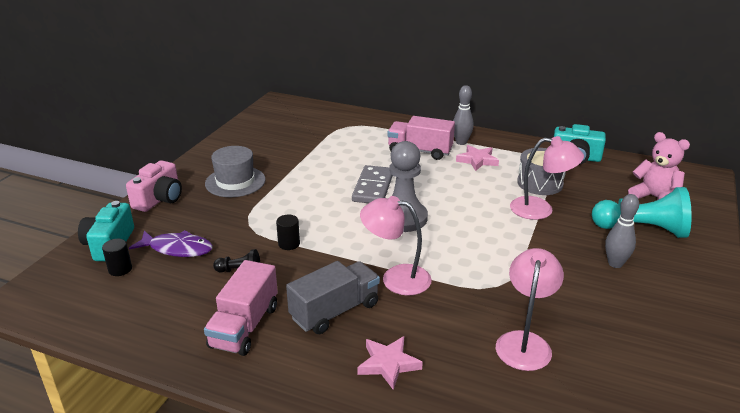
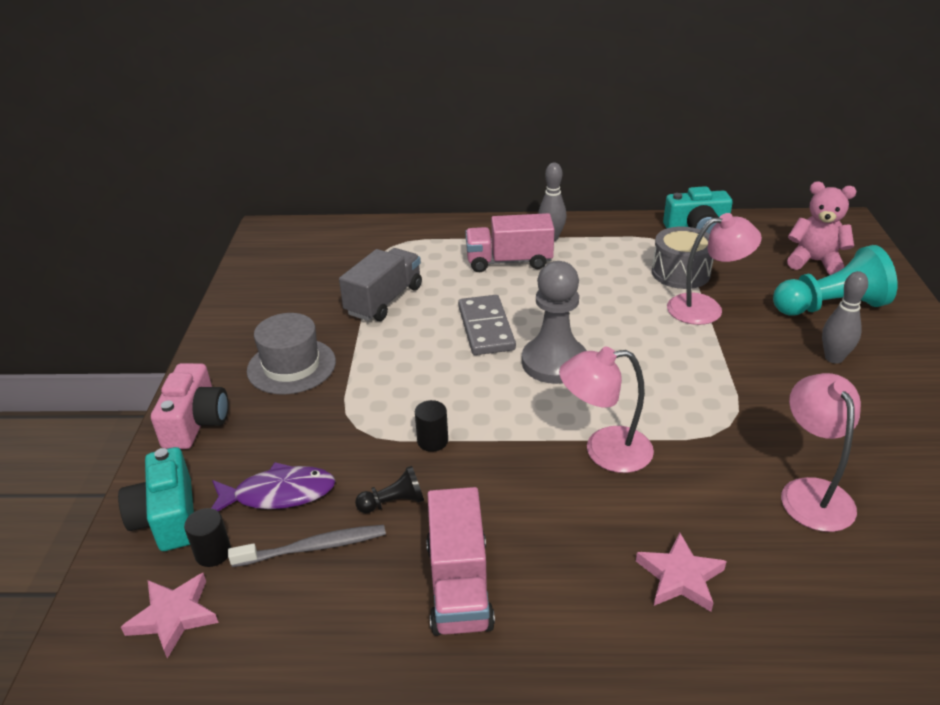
camera: 20 degrees left, 5 degrees up
grey truck [286,261,380,334] -> grey truck moved to [339,248,422,321]
pink star [456,145,499,171] -> pink star moved to [121,573,219,659]
none -> grey toothbrush [228,525,386,567]

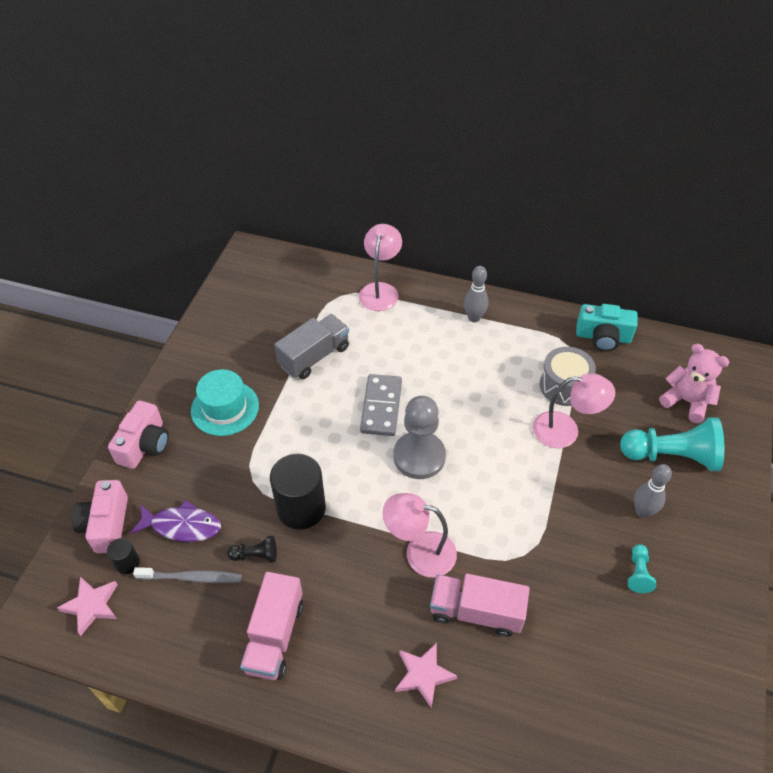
camera: 15 degrees right, 15 degrees up
turquoise camera [118,447,194,551] -> pink camera [72,480,128,553]
grey hat [247,313,336,394] -> turquoise hat [191,369,259,436]
black cylinder [415,400,448,452] -> black cylinder [270,454,326,530], size x2.10
pink truck [465,213,554,272] -> pink truck moved to [430,574,530,637]
pink lamp [781,373,861,532] -> pink lamp moved to [359,224,402,311]
none -> turquoise pawn [628,544,656,593]

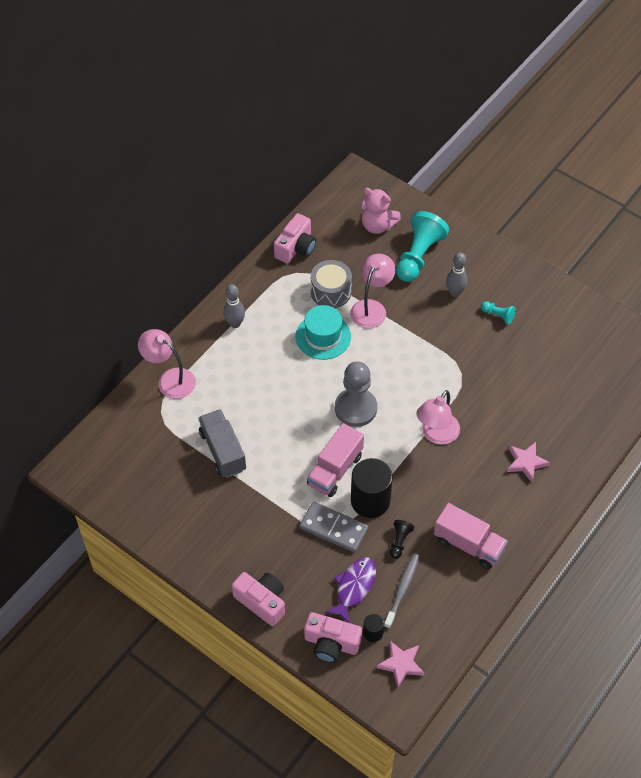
camera: 70 degrees left, 5 degrees up
turquoise hat [191,369,259,436] -> turquoise hat moved to [295,305,351,360]
grey domino [360,374,402,436] -> grey domino moved to [300,502,368,553]
pink truck [430,574,530,637] -> pink truck moved to [307,423,364,497]
turquoise camera [576,304,638,352] -> pink camera [274,213,316,264]
pink teddy bear [659,344,730,423] -> pink teddy bear turned 120 degrees counterclockwise [361,188,401,234]

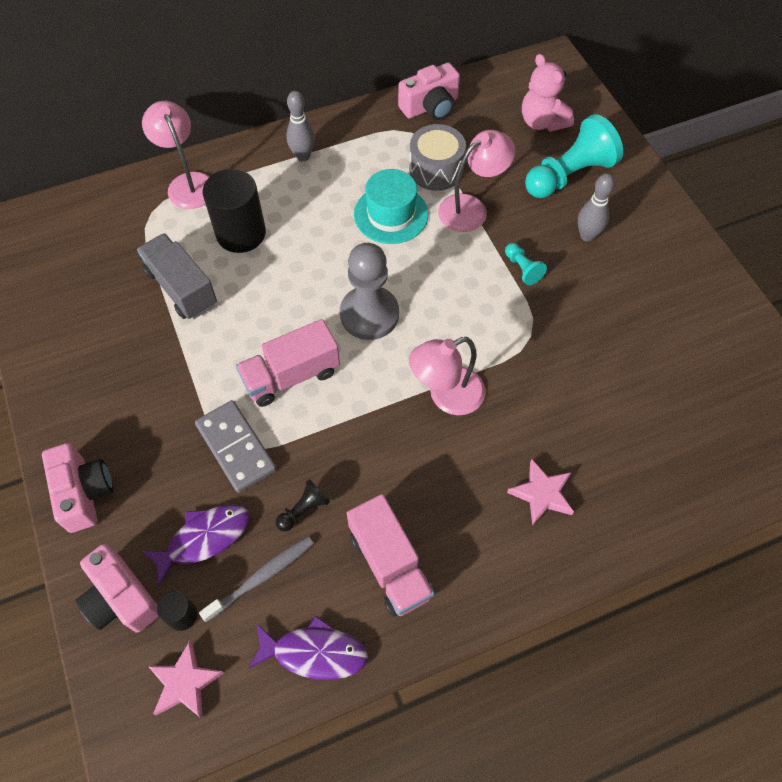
camera: 30 degrees right, 5 degrees up
grey truck [199,409,246,478] -> grey truck turned 45 degrees counterclockwise [137,233,217,319]
black cylinder [351,458,393,518] -> black cylinder moved to [203,169,266,253]
turquoise pawn [481,301,516,325] -> turquoise pawn moved to [505,243,547,285]
none -> purple fish [248,615,368,680]

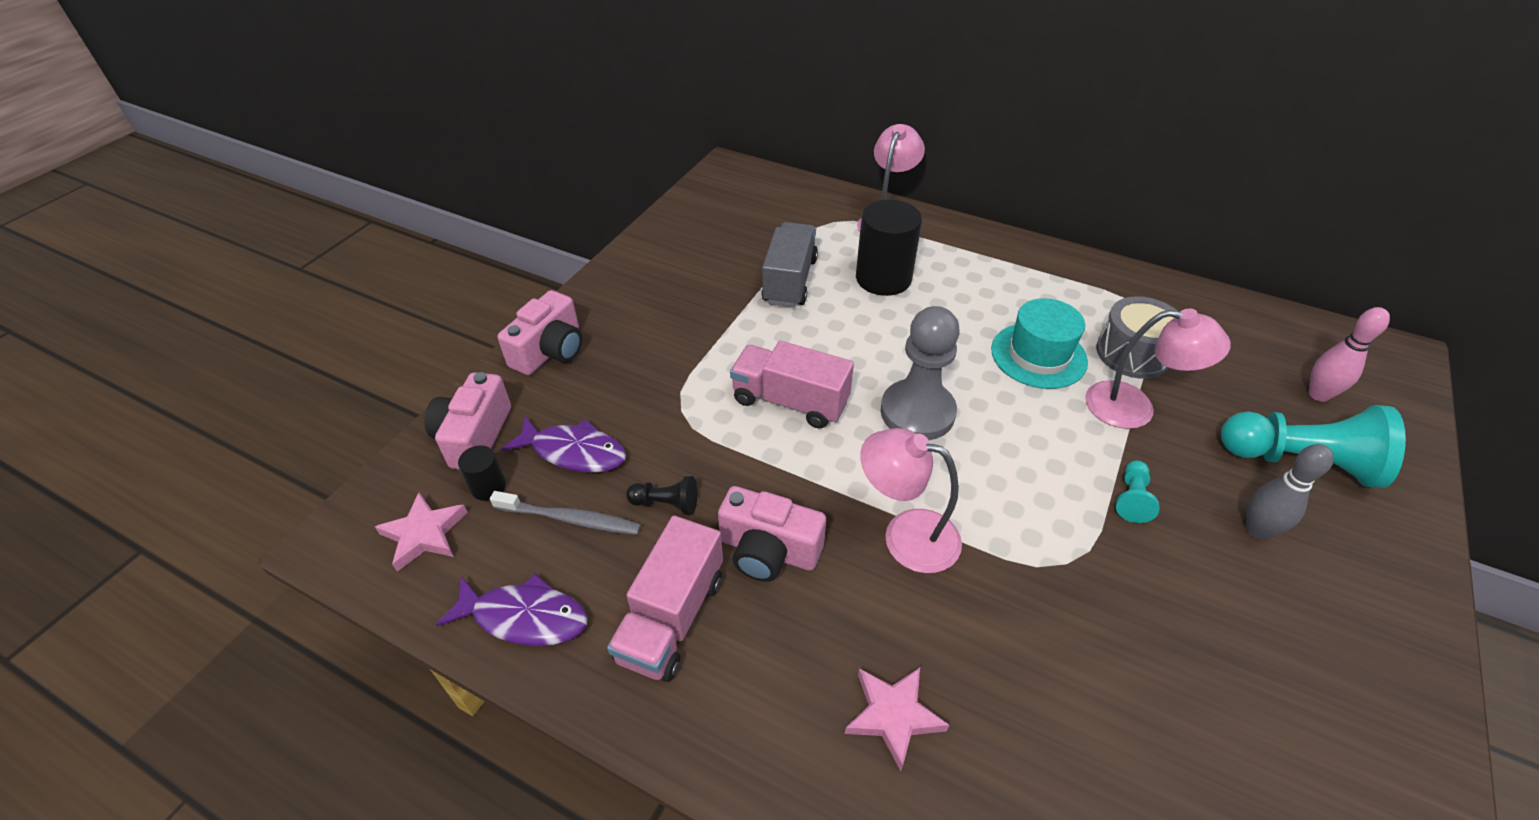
camera: 50 degrees right, 15 degrees down
grey domino [195,400,277,493] -> none
purple fish [248,615,368,680] -> purple fish turned 45 degrees counterclockwise [436,573,587,646]
grey bowling pin [286,91,315,162] -> none
pink camera [398,63,460,120] -> pink camera moved to [718,486,826,582]
pink teddy bear [522,54,574,132] -> pink bowling pin [1308,307,1390,402]

